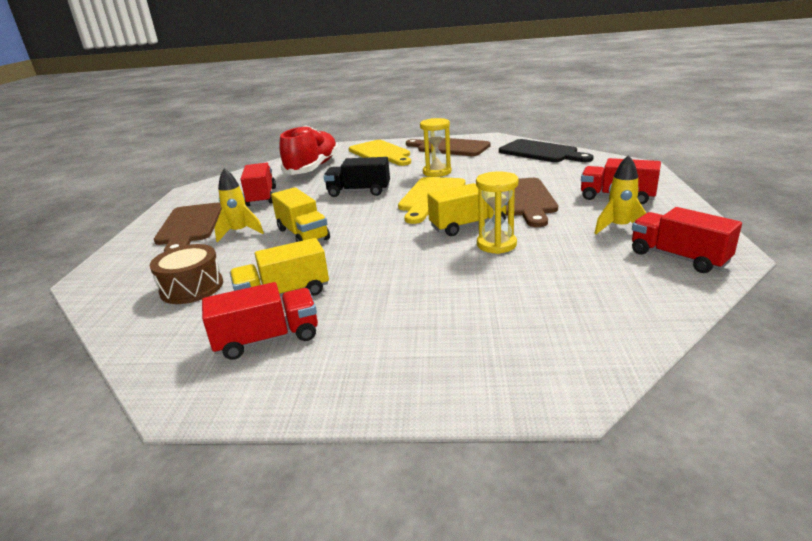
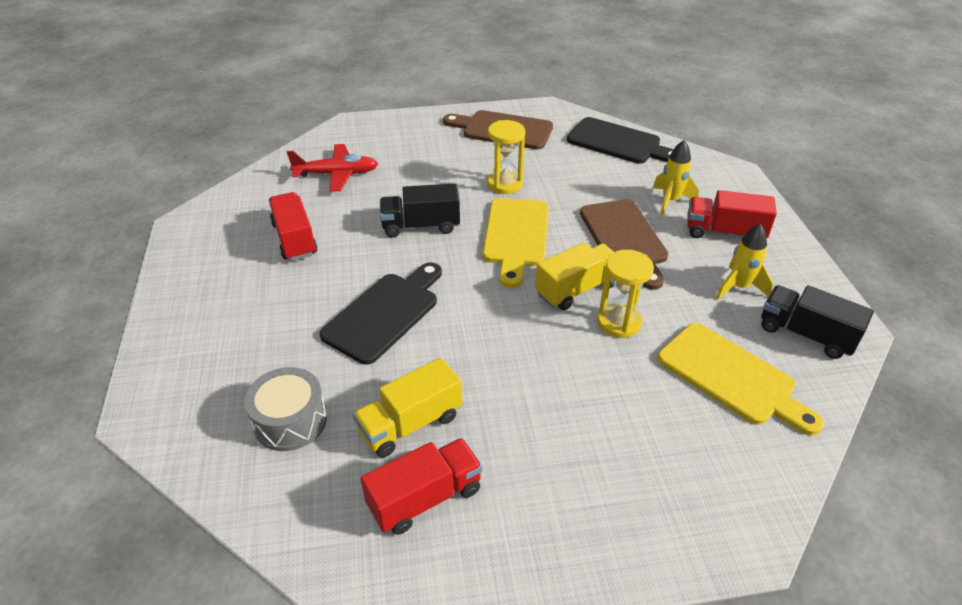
camera: 15 degrees left, 15 degrees up
brown drum [149,244,223,304] -> grey drum [244,367,327,451]
brown cutting board [154,203,222,252] -> none
yellow rocket [215,168,264,242] -> yellow rocket moved to [653,140,699,216]
yellow truck [271,187,330,242] -> black cutting board [319,262,442,365]
red shoe [279,125,339,175] -> red plane [287,144,378,192]
yellow cutting board [349,140,411,166] -> yellow cutting board moved to [657,323,824,436]
red truck [632,207,742,273] -> black truck [761,285,874,359]

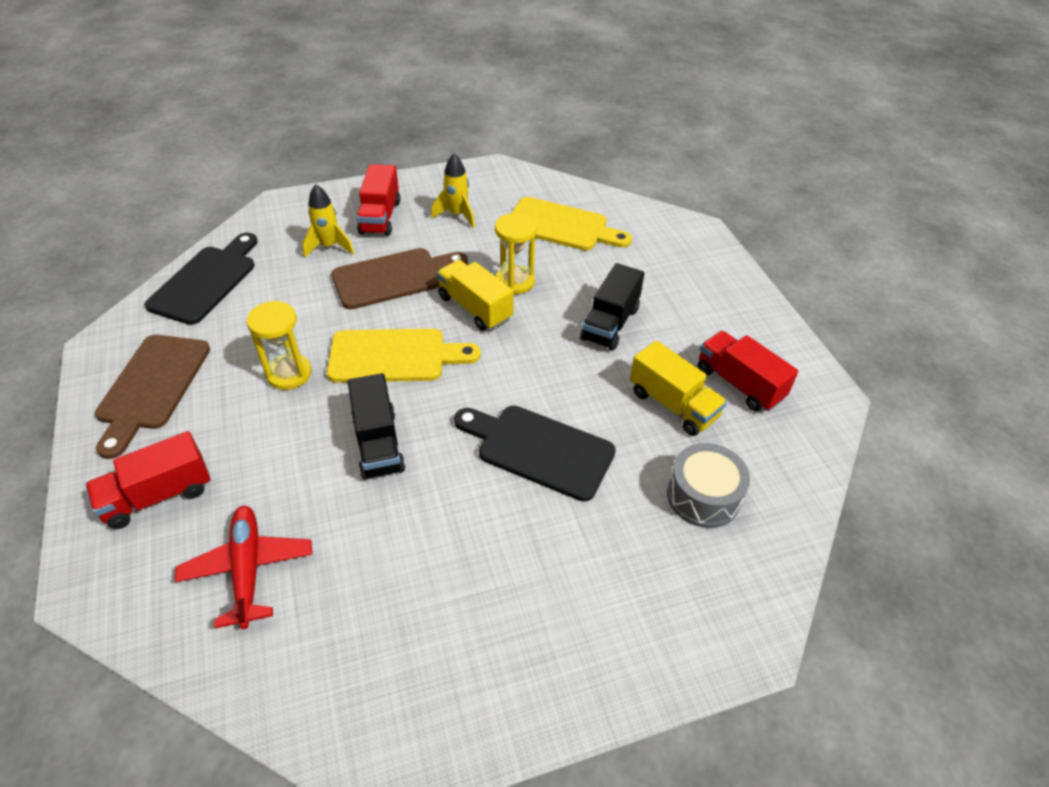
camera: 100 degrees left, 5 degrees up
red truck [269,192,317,261] -> red truck moved to [85,431,211,529]
yellow cutting board [657,323,824,436] -> yellow cutting board turned 75 degrees clockwise [511,197,632,251]
black truck [761,285,874,359] -> black truck moved to [580,263,644,351]

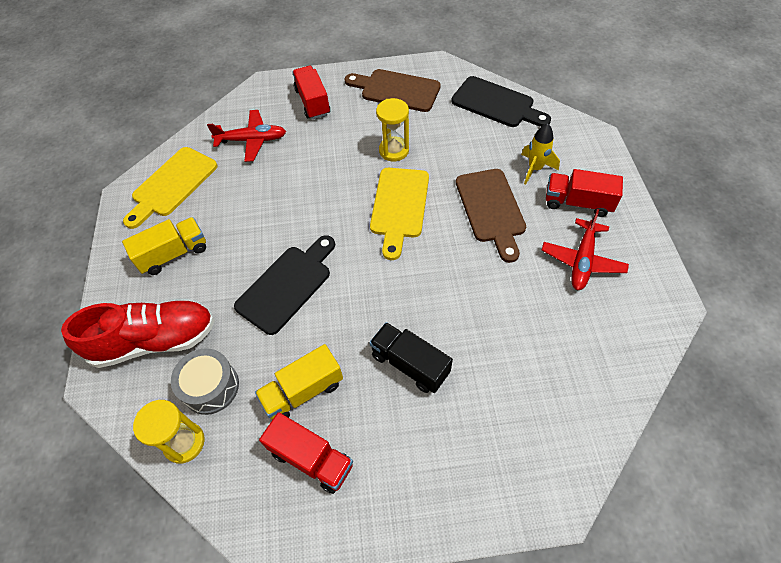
camera: 105 degrees right, 10 degrees up
black truck [348,373,406,480] -> none
yellow rocket [431,154,475,228] -> red plane [541,209,629,290]
yellow truck [437,260,514,331] -> yellow truck moved to [122,217,206,275]
yellow hourglass [495,213,537,294] -> yellow hourglass moved to [133,400,205,464]
yellow cutting board [511,197,632,251] -> yellow cutting board moved to [123,147,218,229]
red truck [698,331,798,411] -> red truck turned 60 degrees clockwise [259,412,353,494]
none -> red shoe [61,300,215,368]

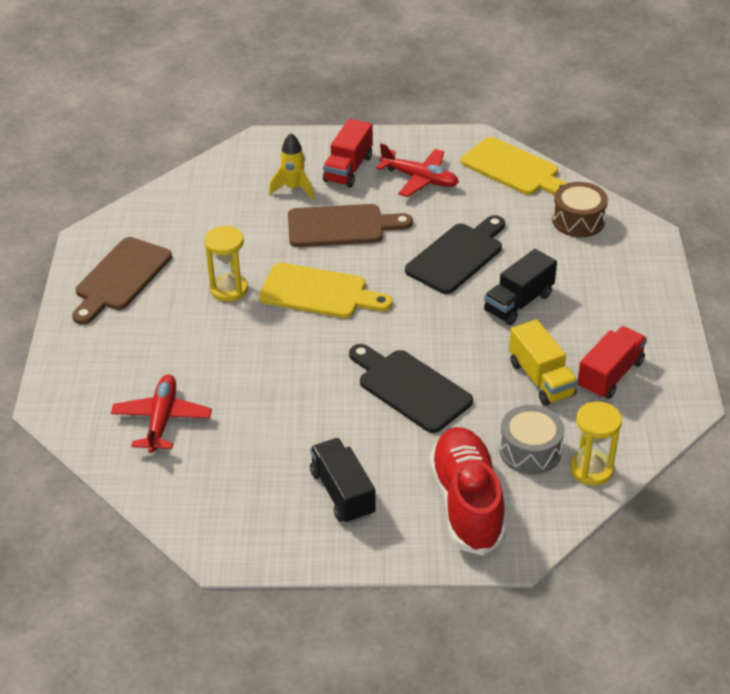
camera: 85 degrees left, 15 degrees down
yellow truck [122,217,206,275] -> black truck [310,438,376,524]
yellow cutting board [123,147,218,229] -> yellow cutting board moved to [461,137,567,195]
red truck [292,66,330,119] -> none
black cutting board [451,76,551,127] -> black cutting board moved to [405,215,505,294]
none -> brown drum [552,182,608,237]

